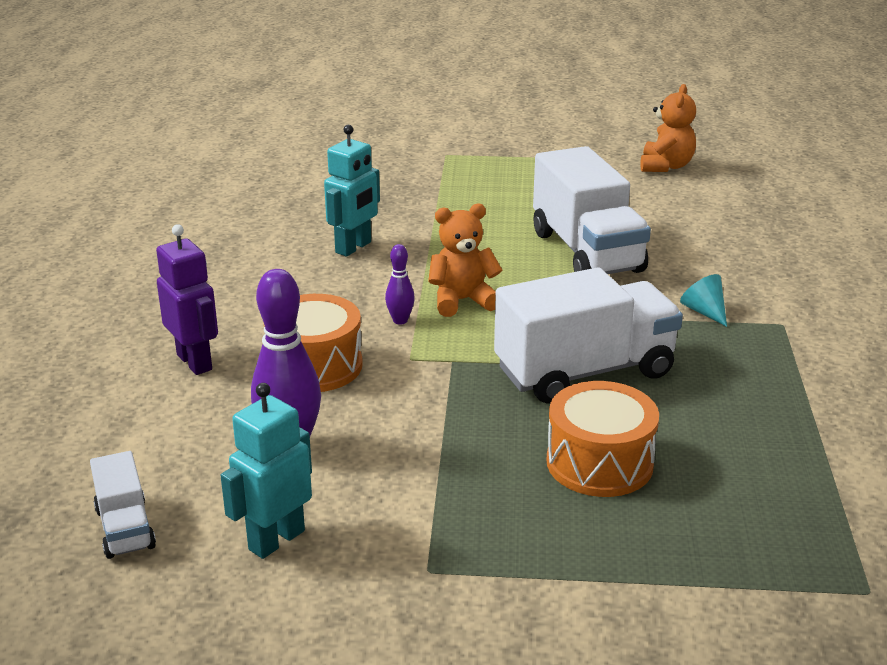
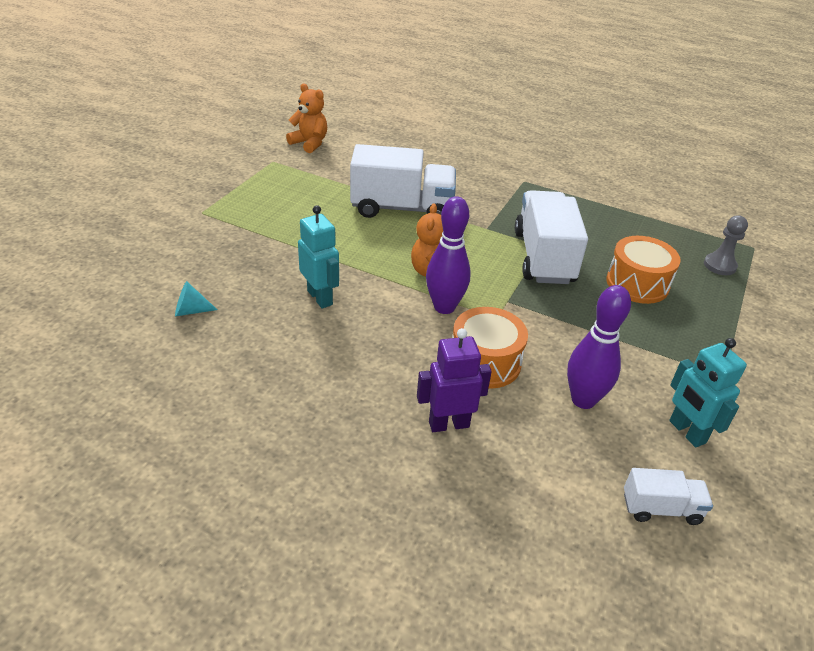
camera: 70 degrees left, 10 degrees up
purple bowling pin [385,244,415,325] -> purple bowling pin [426,196,471,314], size x2.00
turquoise cone [680,274,727,327] -> turquoise cone moved to [175,281,218,316]
none -> grey pawn [704,215,748,275]

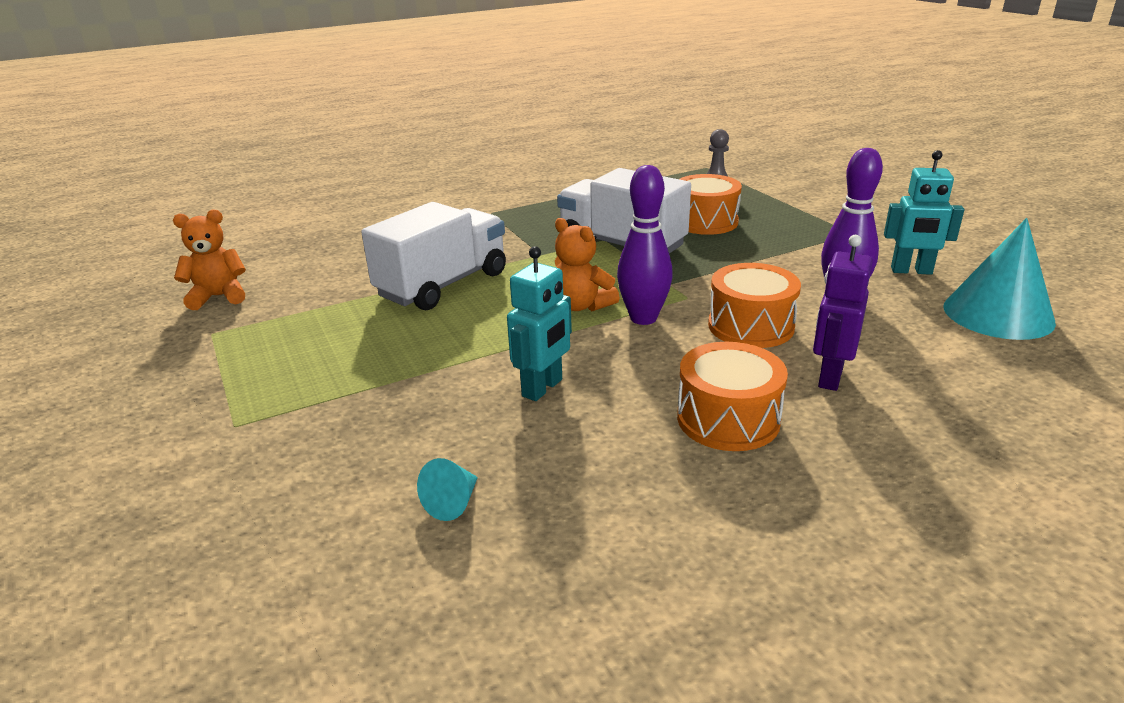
camera: 50 degrees left, 10 degrees down
turquoise robot [298,205,339,309] -> turquoise robot turned 120 degrees clockwise [507,246,572,401]
white truck [624,468,713,525] -> turquoise cone [943,218,1056,340]
none -> orange drum [677,342,788,451]

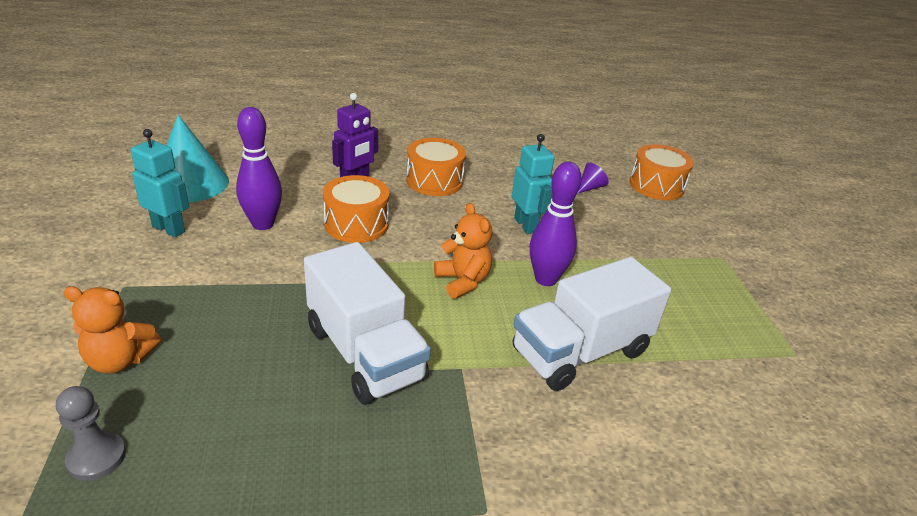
camera: 165 degrees left, 5 degrees up
orange teddy bear [173,209,246,310] -> orange teddy bear moved to [63,286,161,374]
turquoise cone [417,458,478,521] -> purple cone [577,163,609,194]
turquoise robot [507,246,572,401] -> turquoise robot turned 105 degrees clockwise [512,134,554,234]
purple bowling pin [617,165,673,325] -> purple bowling pin moved to [530,162,582,286]
orange drum [680,174,742,235] -> orange drum moved to [630,144,694,200]

